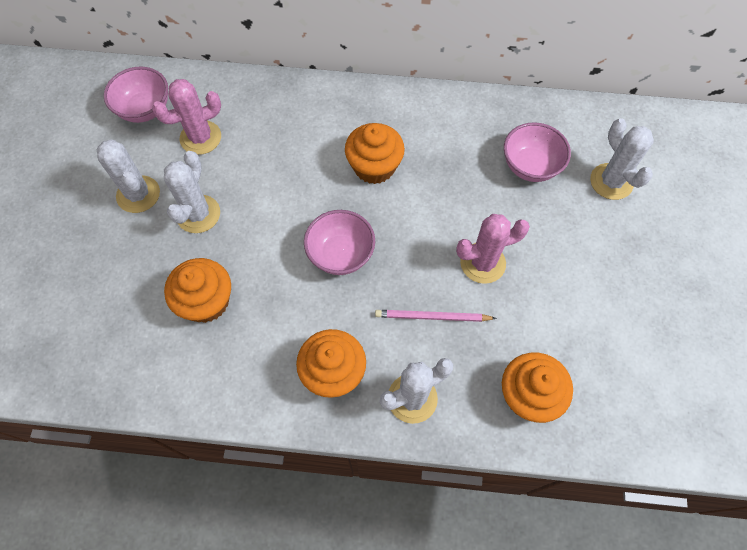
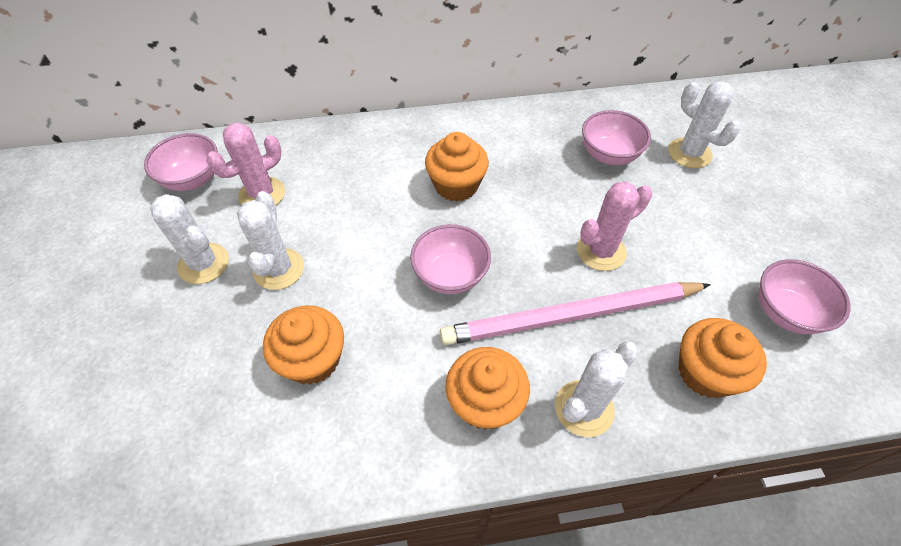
camera: 15 degrees left, 10 degrees down
pink pencil [375,310,497,322] -> pink pencil [440,282,711,345], size x2.07
none -> pink bowl [759,259,851,334]

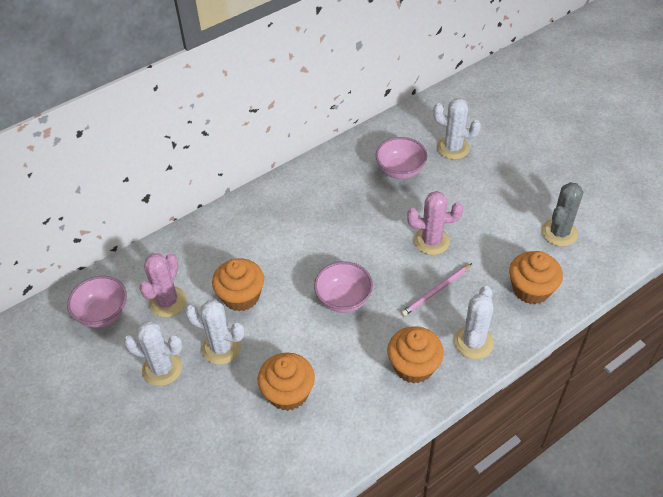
camera: 25 degrees left, 5 degrees down
white cactus [237,191,304,290] -> white cactus turned 45 degrees counterclockwise [185,300,245,365]
orange cupcake [425,132,489,202] -> orange cupcake moved to [212,259,264,311]
pink pencil [440,282,711,345] -> pink pencil [401,263,472,316], size x0.48
pink cactus [577,182,652,271] -> pink cactus turned 60 degrees clockwise [407,191,463,255]
pink bowl [759,259,851,334] -> grey cactus [541,182,583,246]

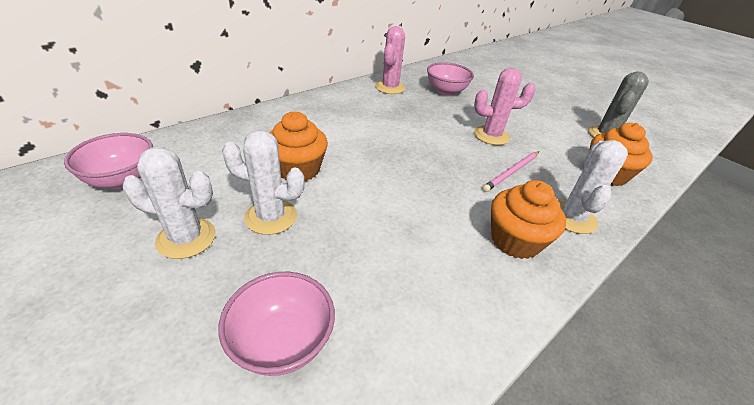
camera: 10 degrees left, 10 degrees down
pink cactus [139,253,187,317] -> pink cactus moved to [375,26,406,94]
orange cupcake [258,353,315,411] -> none
pink bowl [314,261,373,313] -> pink bowl moved to [218,272,335,376]
white cactus [433,98,481,159] -> none

